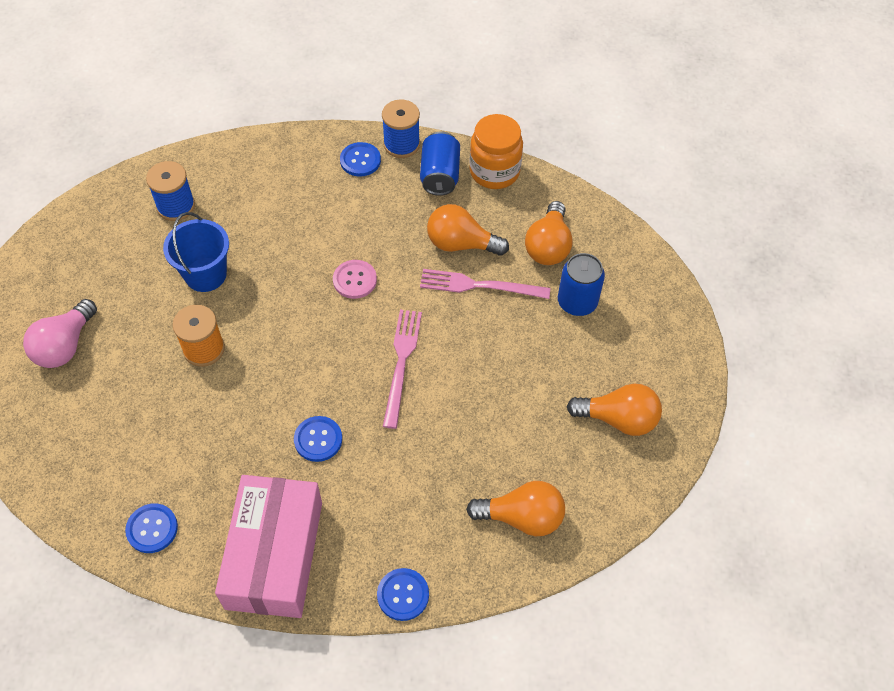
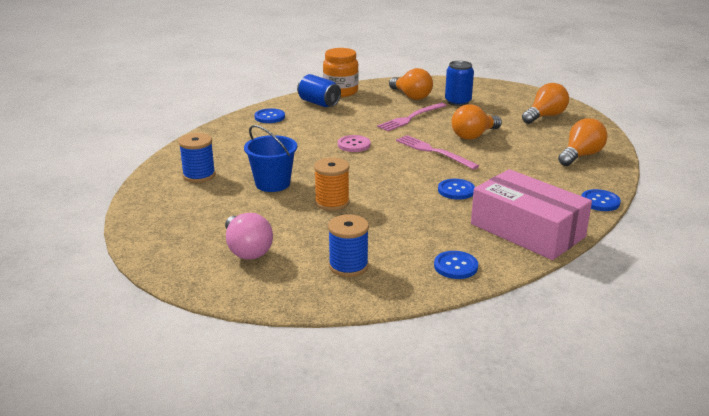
camera: 50 degrees left, 30 degrees down
blue spool [382,99,420,158] -> blue spool moved to [328,214,369,277]
orange light bulb [427,204,509,256] -> orange light bulb moved to [451,104,502,140]

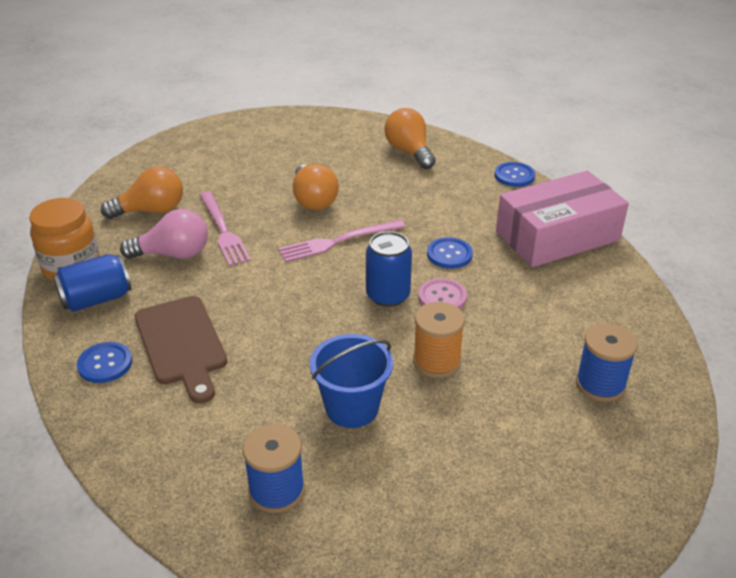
camera: 70 degrees left, 10 degrees up
pink light bulb [225,213,273,260] -> pink light bulb moved to [120,209,208,259]
pink button [338,135,371,152] -> pink button moved to [418,278,467,309]
blue button [434,251,478,279] -> none
blue can [445,61,474,106] -> blue can moved to [366,231,412,307]
orange light bulb [522,83,569,124] -> none
none -> brown cutting board [135,296,227,403]

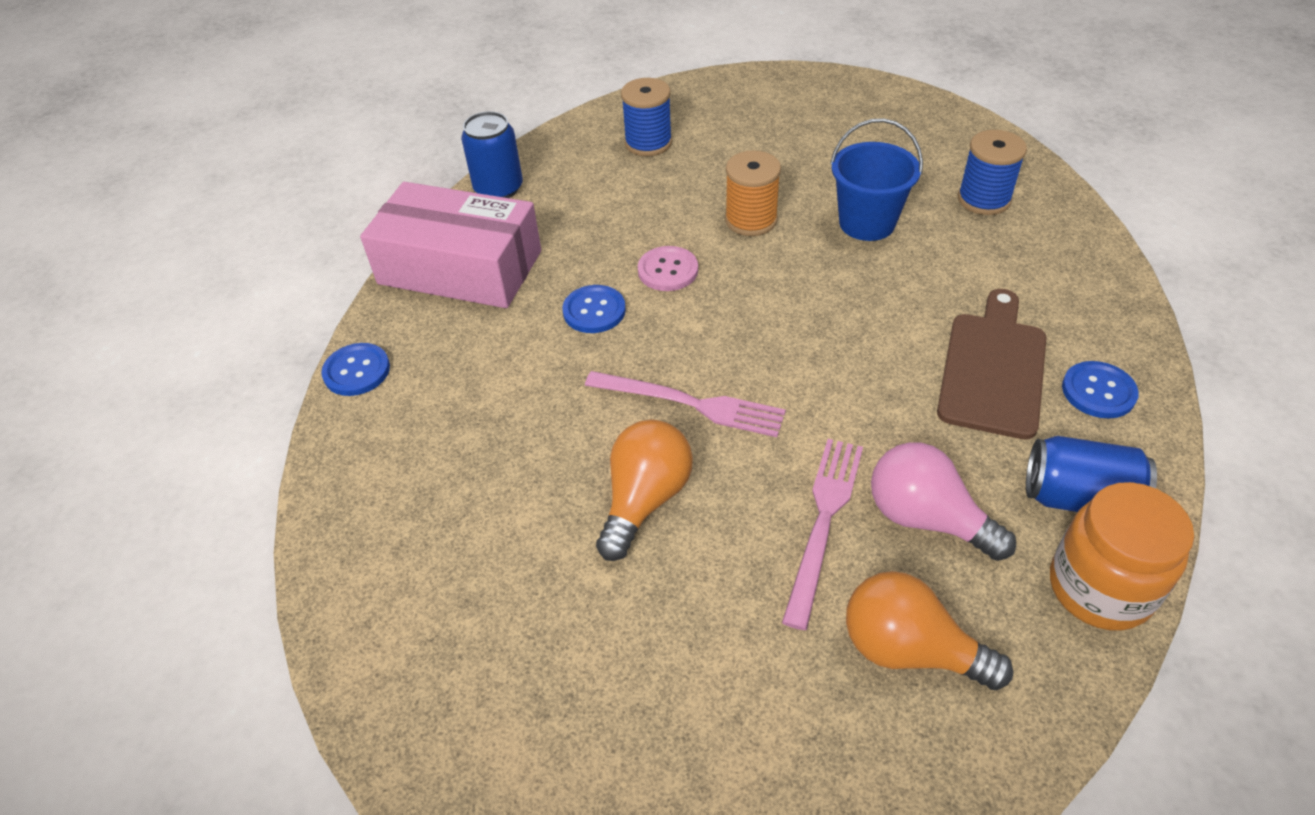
camera: 135 degrees left, 10 degrees up
blue can [366,231,412,307] -> blue can moved to [461,111,523,198]
orange light bulb [384,108,436,169] -> none

